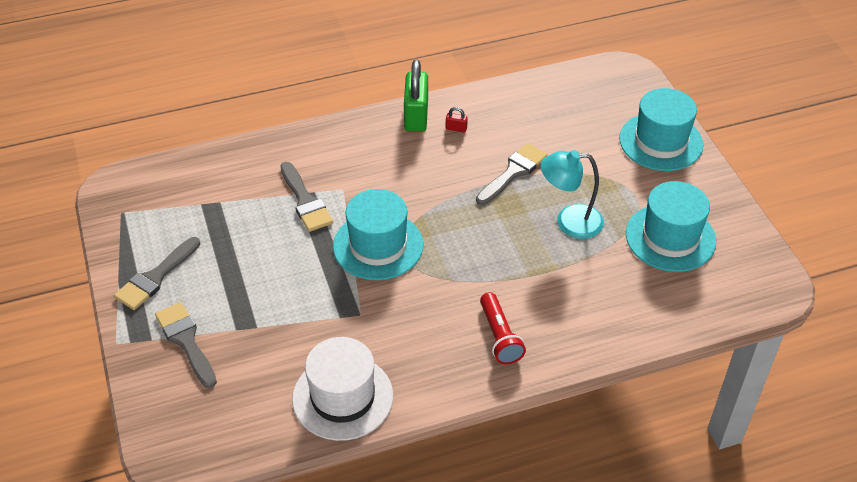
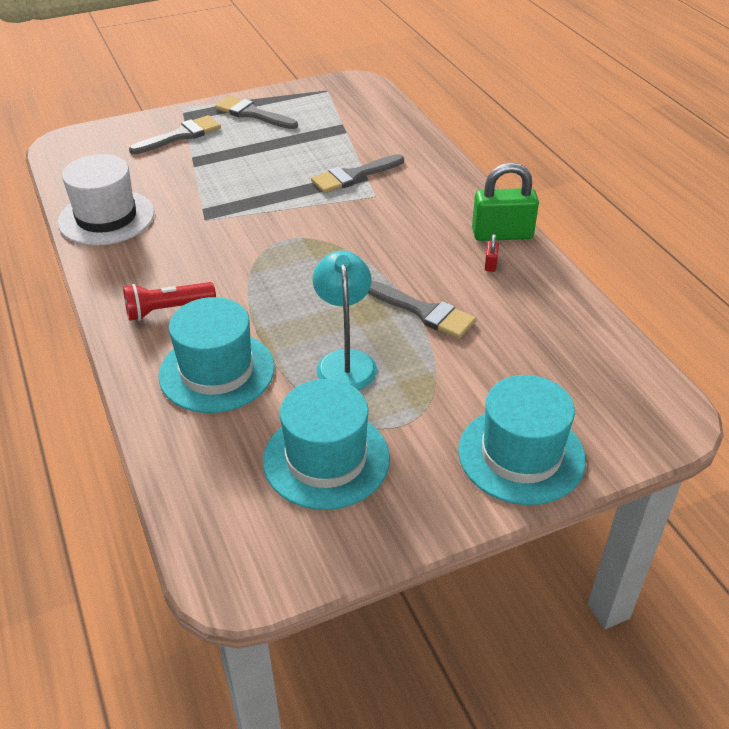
camera: 85 degrees right, 5 degrees down
turquoise hat [333,189,423,280] -> turquoise hat moved to [158,297,275,413]

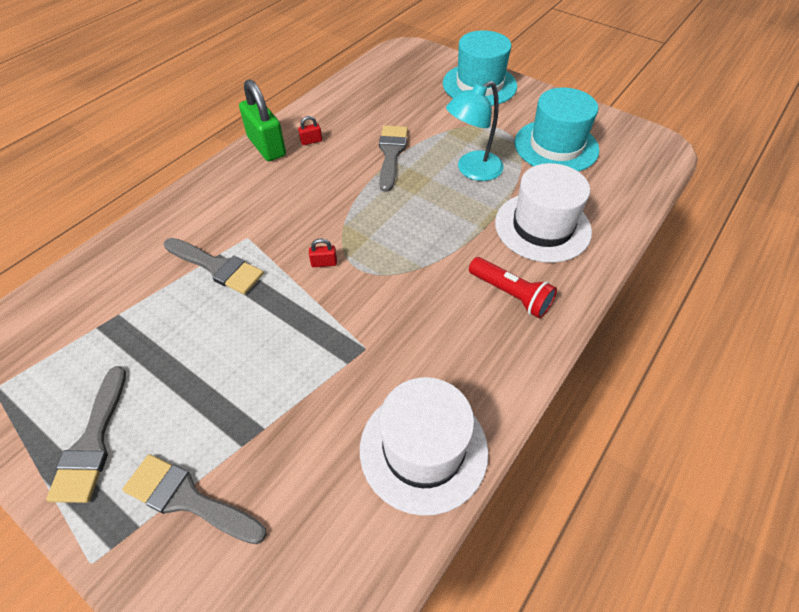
camera: 120 degrees left, 10 degrees up
turquoise hat [158,297,275,413] -> white hat [495,163,592,263]
none -> red padlock [309,238,337,267]

